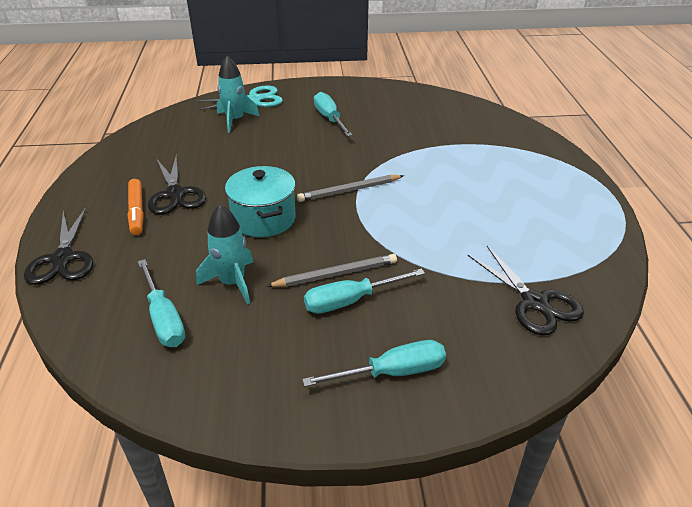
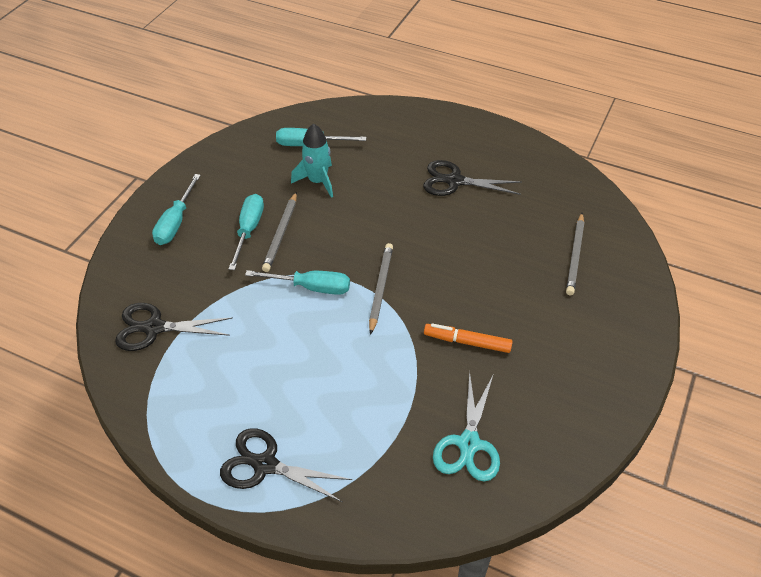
camera: 120 degrees right, 10 degrees up
black scissors [24,207,93,285] -> black scissors moved to [220,428,352,502]
orange marker [128,179,144,235] -> orange marker moved to [424,323,513,353]
turquoise scissors [195,86,283,111] -> turquoise scissors moved to [433,371,500,481]
turquoise rocket [217,56,259,133] -> grey pencil [566,213,584,295]
turquoise pot [225,166,296,237] -> none
turquoise screwdriver [314,92,352,137] -> turquoise screwdriver moved to [245,270,350,295]

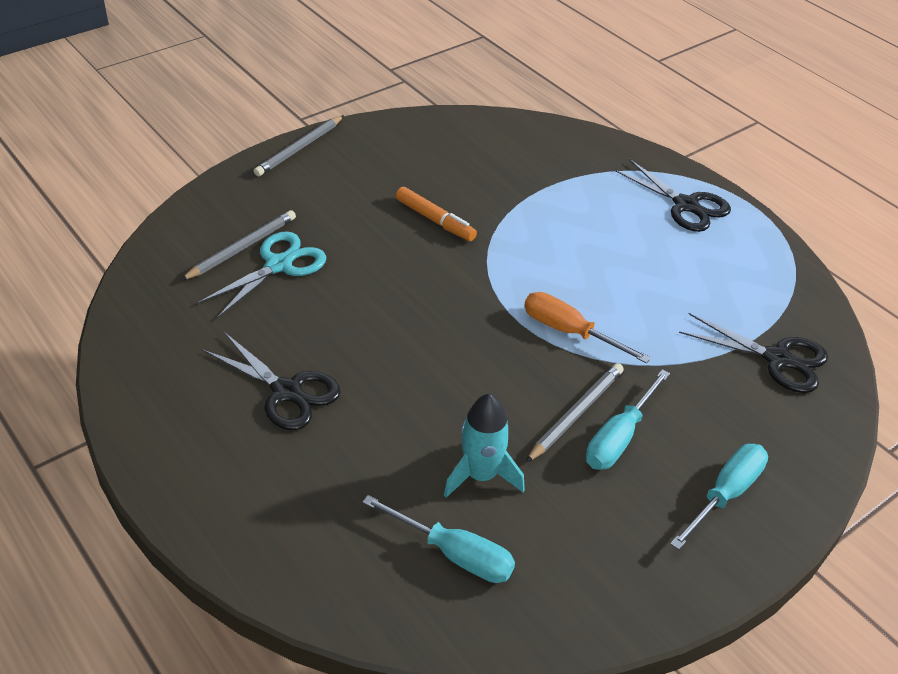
camera: 155 degrees left, 5 degrees down
turquoise screwdriver [245,270,350,295] -> orange screwdriver [524,292,651,363]
grey pencil [369,243,393,335] -> grey pencil moved to [254,115,344,176]
turquoise scissors [433,371,500,481] -> turquoise scissors moved to [198,231,326,318]

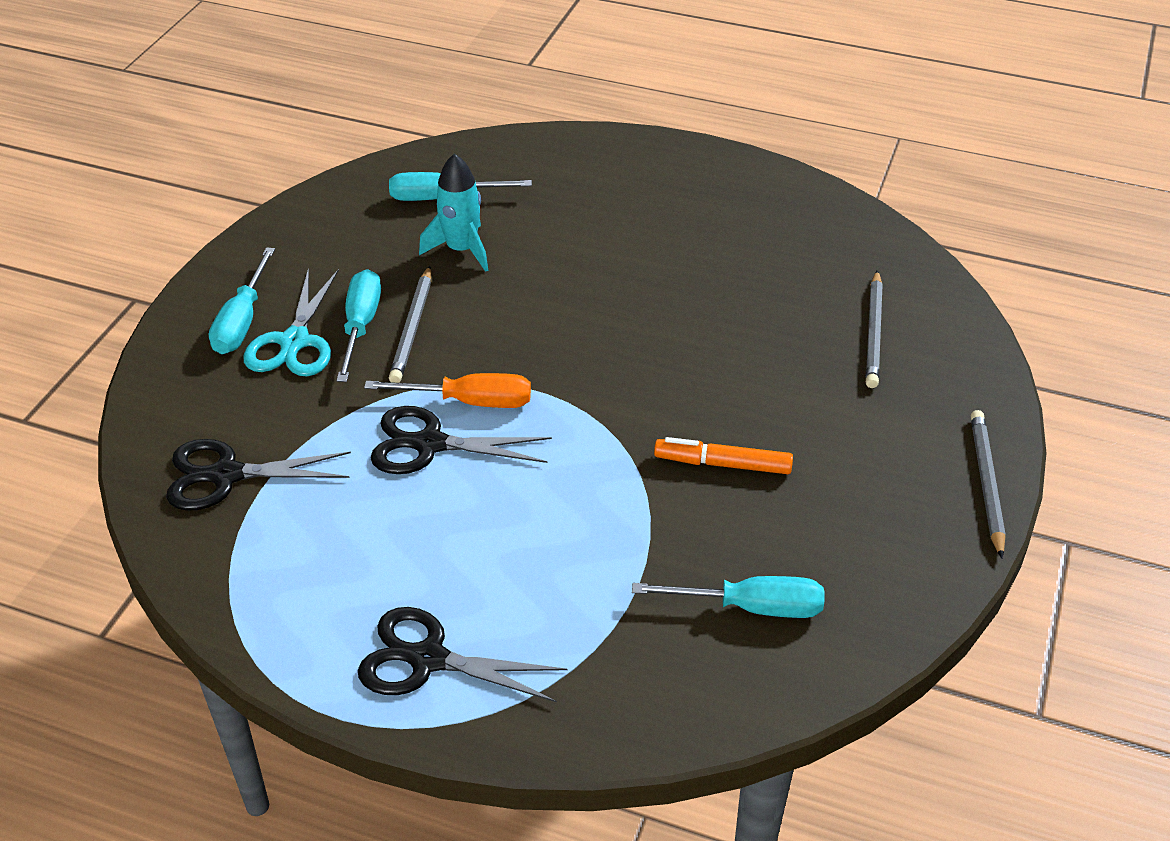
camera: 150 degrees right, 0 degrees up
turquoise scissors [198,231,326,318] -> turquoise scissors moved to [243,268,339,376]
black scissors [203,333,341,430] -> black scissors moved to [371,406,552,474]
none -> turquoise screwdriver [632,576,825,618]

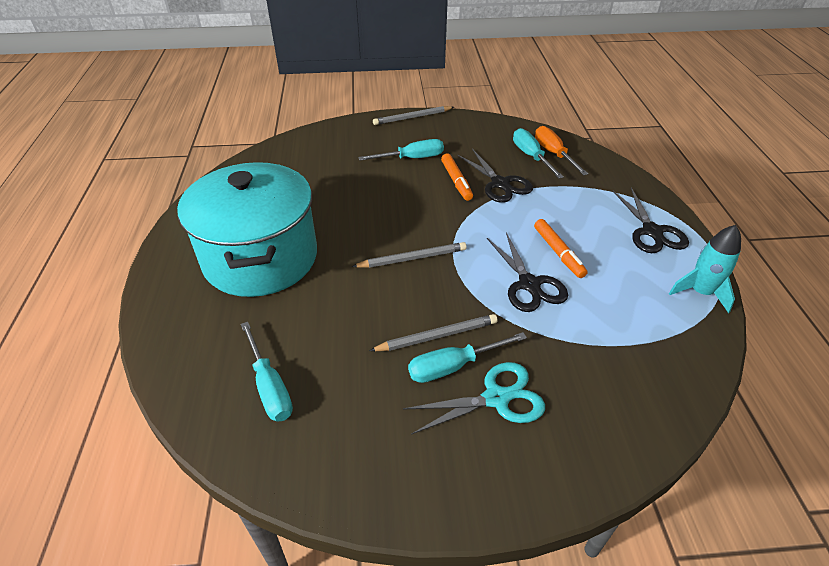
camera: 115 degrees left, 0 degrees up
black scissors [166,439,351,511] -> black scissors moved to [458,149,533,203]
turquoise screwdriver [209,247,275,354] -> turquoise screwdriver moved to [358,139,444,161]
orange screwdriver [364,373,531,408] -> orange screwdriver moved to [535,126,588,175]
turquoise rocket [419,153,488,272] -> turquoise rocket moved to [669,225,741,313]
grey pencil [866,270,883,388] -> grey pencil moved to [352,242,467,268]
none -> turquoise pot [177,162,317,297]
none -> orange marker [534,219,588,278]

